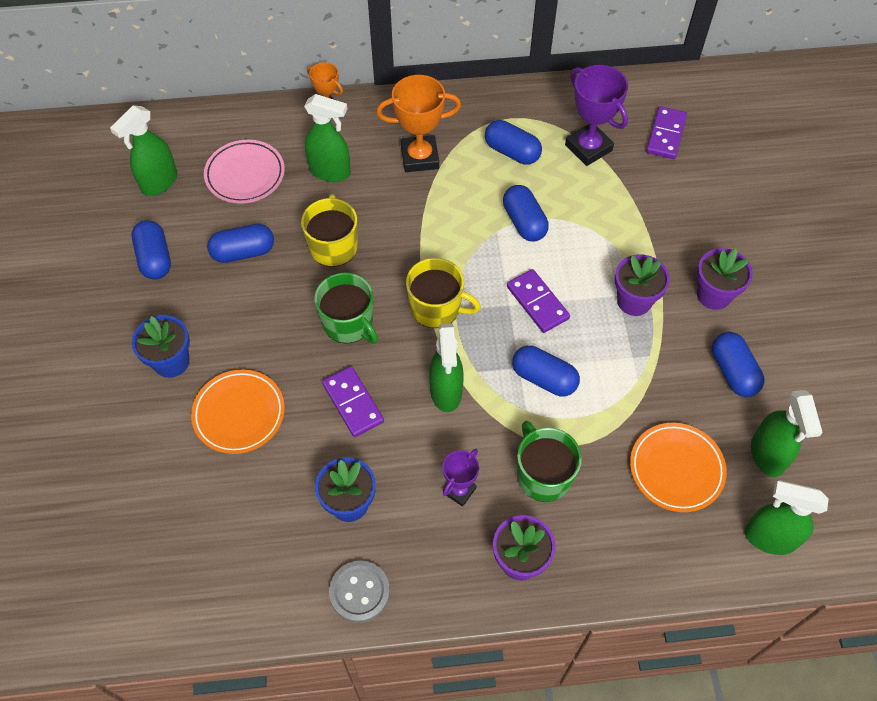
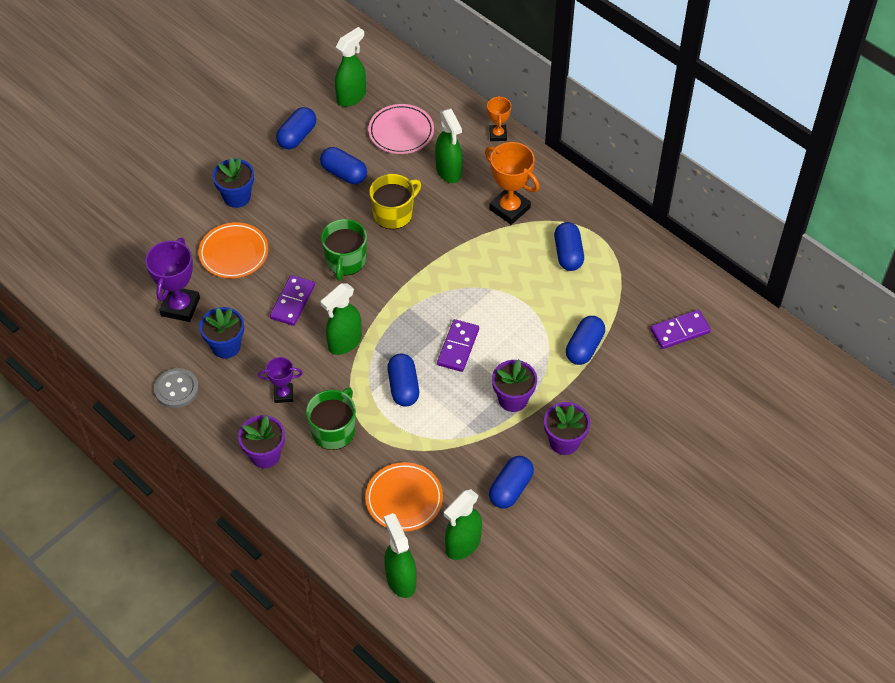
camera: 50 degrees right, 5 degrees down
green spray bottle [110,105,177,196] -> green spray bottle turned 135 degrees clockwise [335,27,366,107]
yellow mug [406,258,481,328] -> none
blue capsule [503,185,549,242] -> blue capsule moved to [566,316,605,365]
purple trophy [565,65,628,166] -> purple trophy moved to [145,238,200,322]

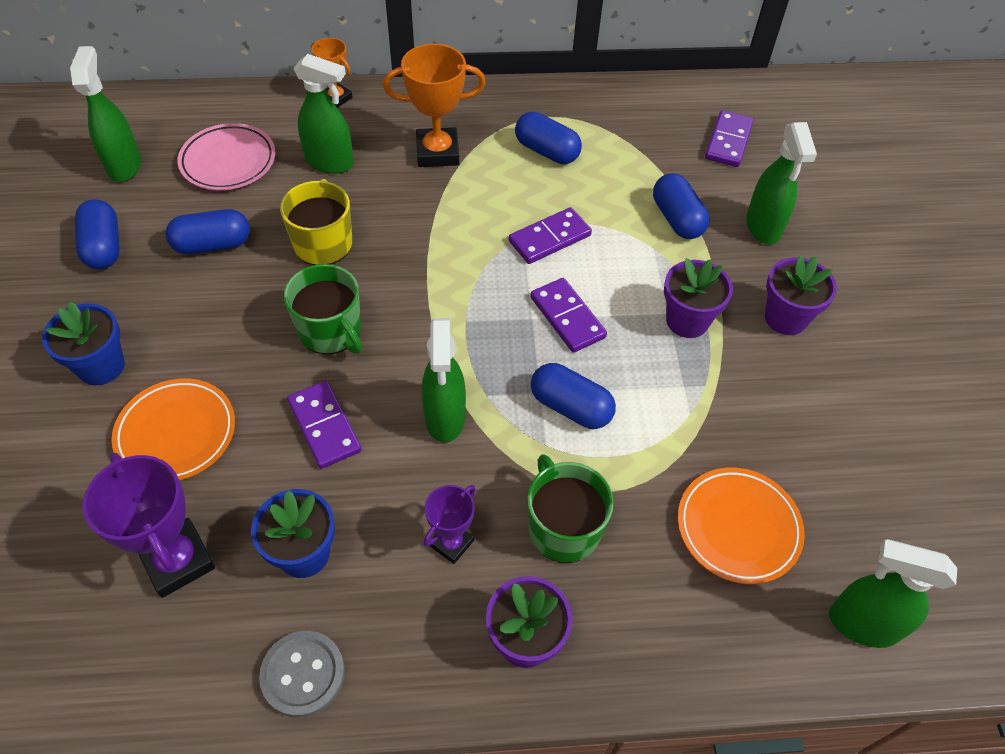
camera: 50 degrees left, 0 degrees up
green spray bottle [444,489,482,560] -> green spray bottle moved to [746,122,817,244]
blue capsule [489,456,534,509] -> none
none -> purple domino [509,207,592,264]

